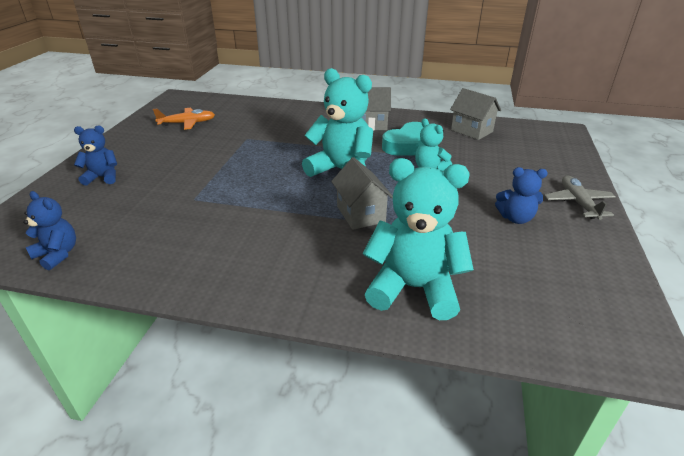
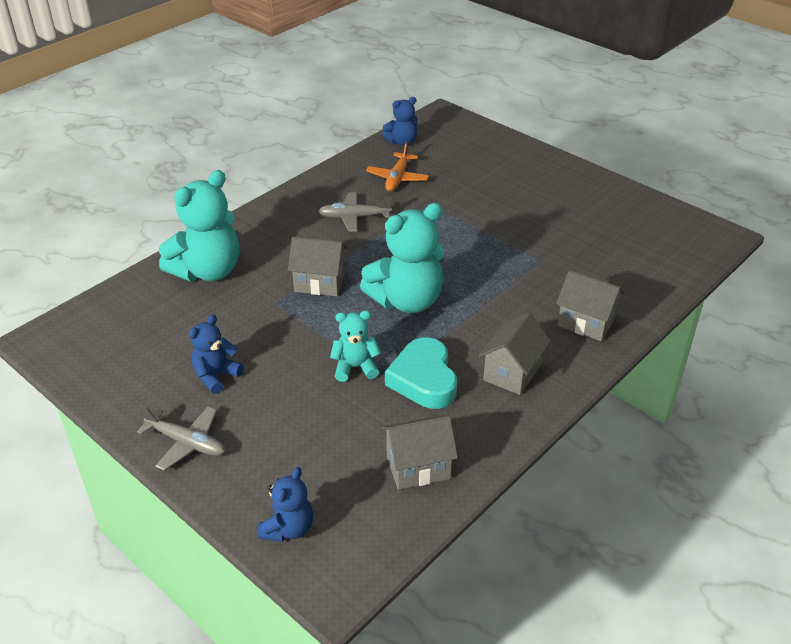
camera: 120 degrees right, 5 degrees up
blue teddy bear [74,126,117,186] -> blue teddy bear moved to [257,467,313,542]
orange plane [153,108,215,130] -> orange plane moved to [366,141,429,191]
none -> grey plane [318,192,392,232]
none -> grey house [556,270,624,341]

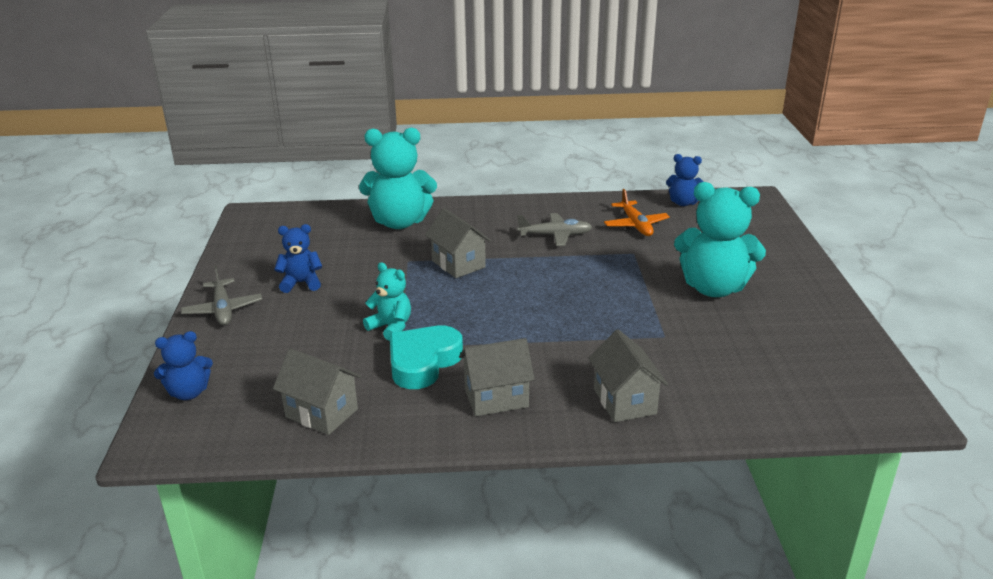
camera: 45 degrees right, 10 degrees down
grey plane [318,192,392,232] -> grey plane turned 135 degrees clockwise [517,213,592,246]
turquoise teddy bear [360,203,444,313] -> turquoise teddy bear moved to [674,182,766,297]
orange plane [366,141,429,191] -> orange plane turned 75 degrees counterclockwise [604,189,670,236]

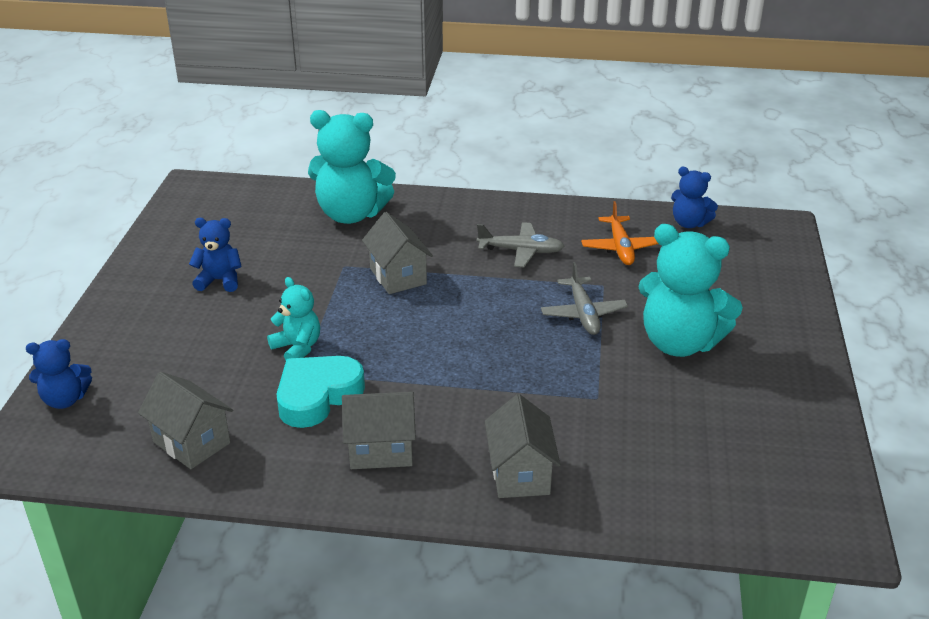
camera: 10 degrees right, 5 degrees up
grey plane [181,266,262,326] -> grey plane moved to [541,262,628,335]

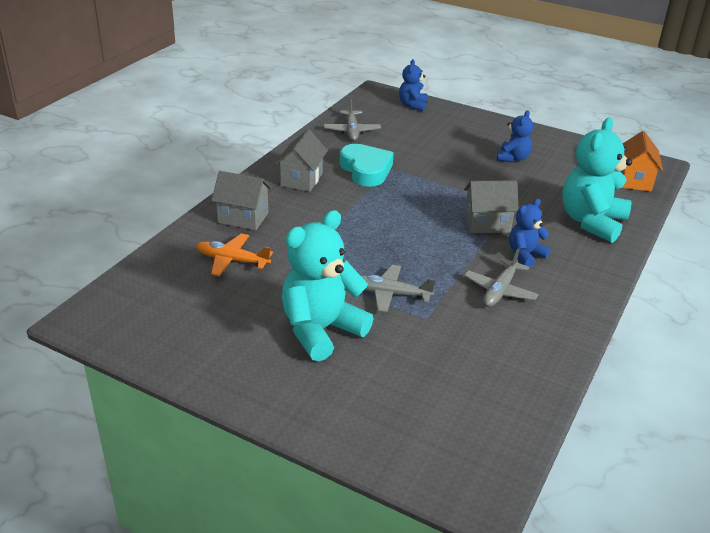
camera: 110 degrees right, 0 degrees up
grey house [138,372,233,469] -> grey plane [324,99,381,141]
turquoise teddy bear [267,277,320,360] -> none
orange plane [581,201,658,265] -> orange plane moved to [196,233,273,276]
blue teddy bear [671,167,718,228] -> blue teddy bear moved to [509,199,551,267]
none -> orange house [620,131,663,192]

